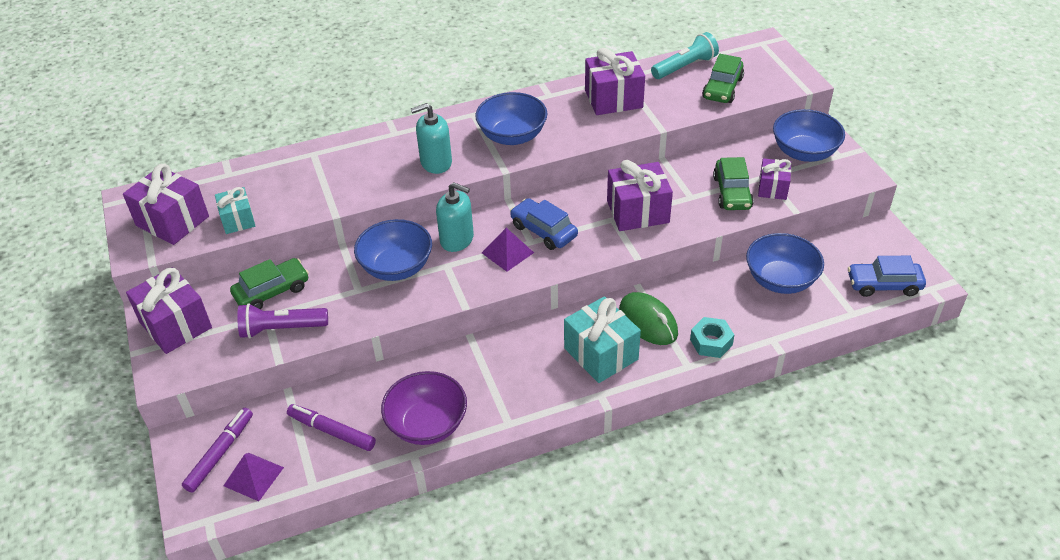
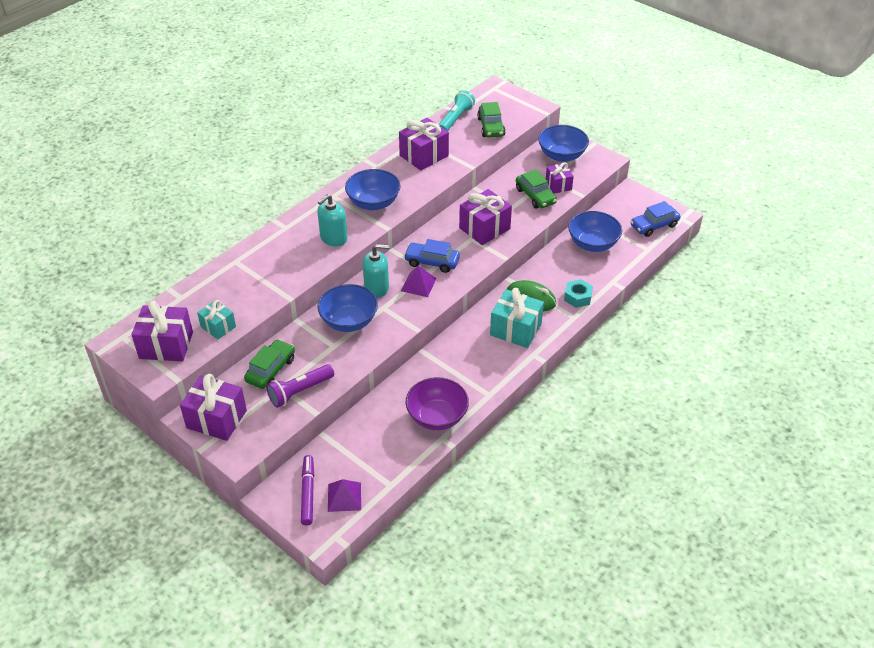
camera: 30 degrees left, 0 degrees up
purple marker [287,404,376,451] -> none

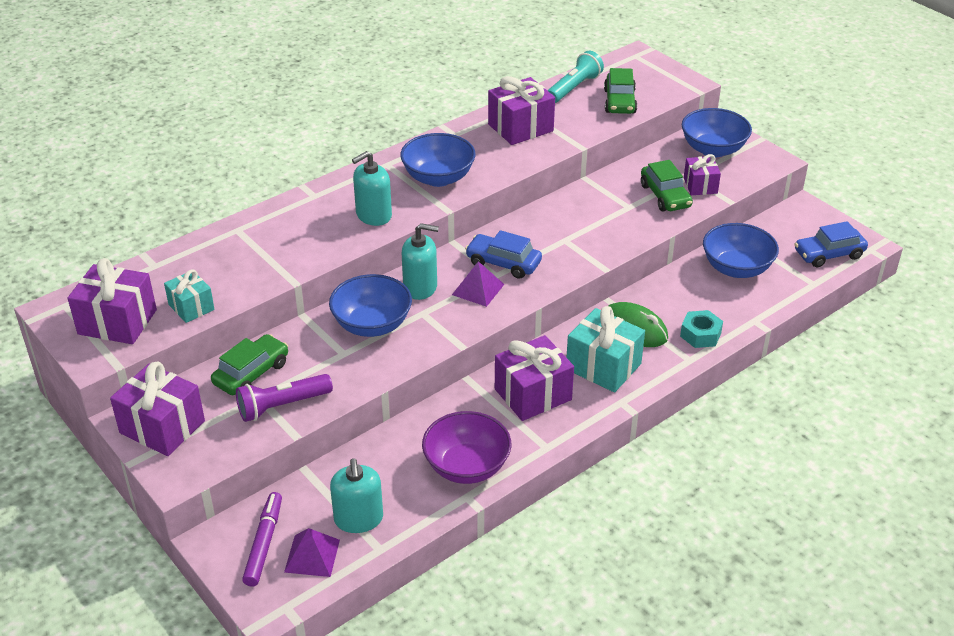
camera: 10 degrees right, 5 degrees down
purple gift [459,189,512,245] -> purple gift moved to [495,335,574,421]
none -> turquoise soap dispenser [330,458,383,533]

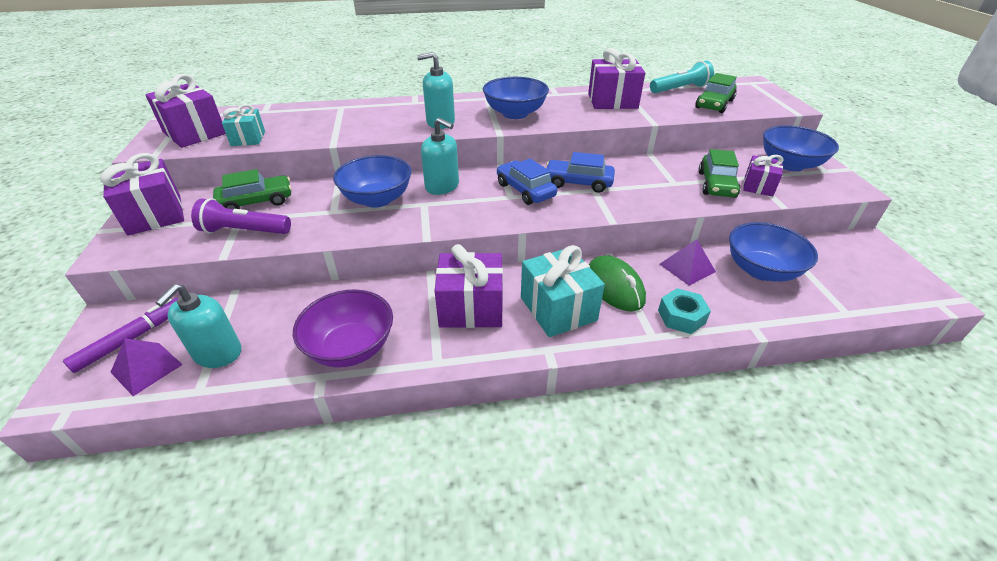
camera: 30 degrees right, 0 degrees up
purple pyramid [452,261,504,307] -> purple pyramid moved to [660,239,716,286]
blue car [794,221,868,267] -> blue car moved to [546,152,615,193]

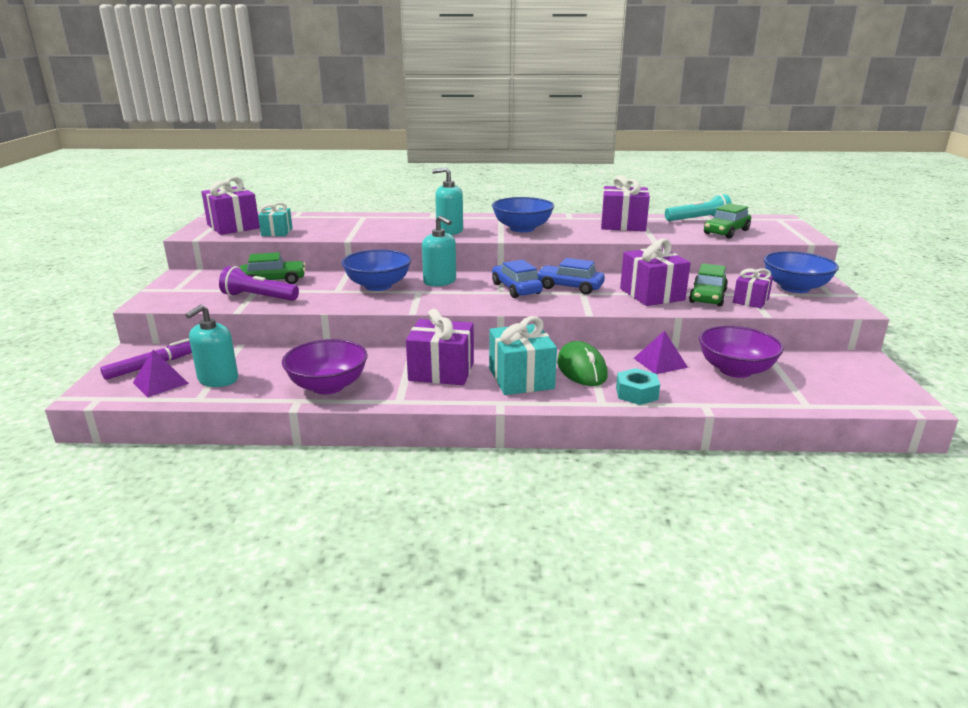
camera: 10 degrees right, 15 degrees down
purple gift [100,153,184,236] -> purple gift moved to [620,239,691,306]
blue bowl [729,222,818,282] -> purple bowl [699,326,784,378]

